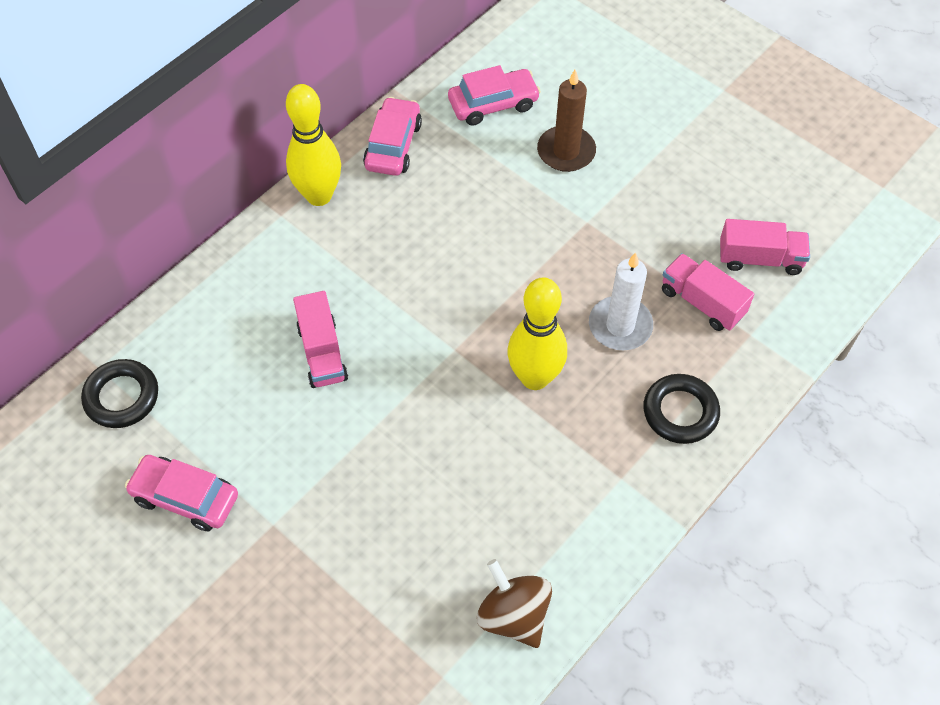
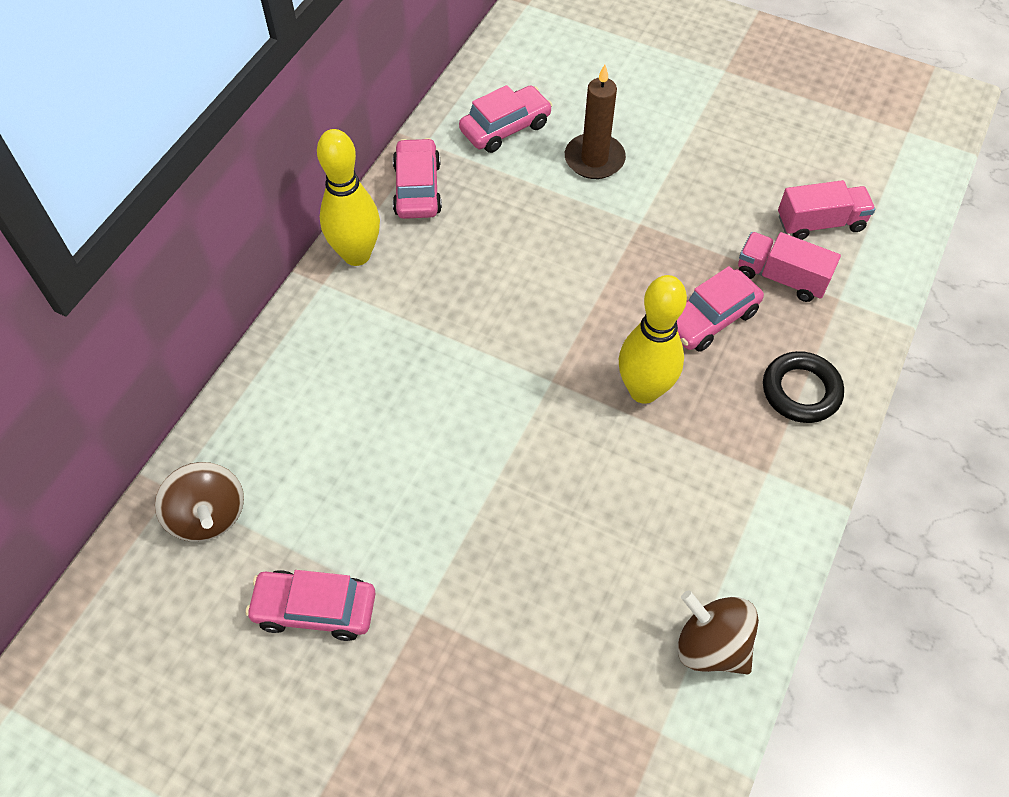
camera: 15 degrees left, 0 degrees up
black ring [81,359,158,428] -> brown spinning top [155,462,244,542]
pink truck [293,291,348,388] -> none
white candle [589,253,653,351] -> pink car [677,266,764,352]

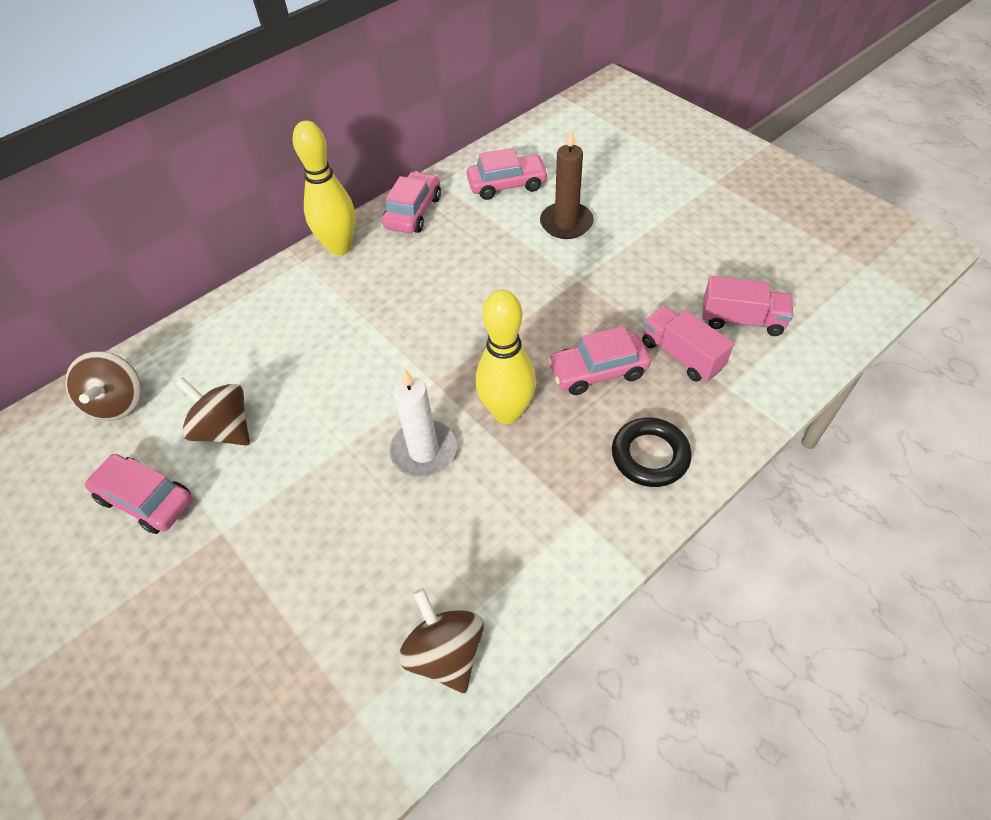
camera: 25 degrees right, 5 degrees down
none -> brown spinning top [176,377,250,446]
none -> white candle [389,368,457,477]

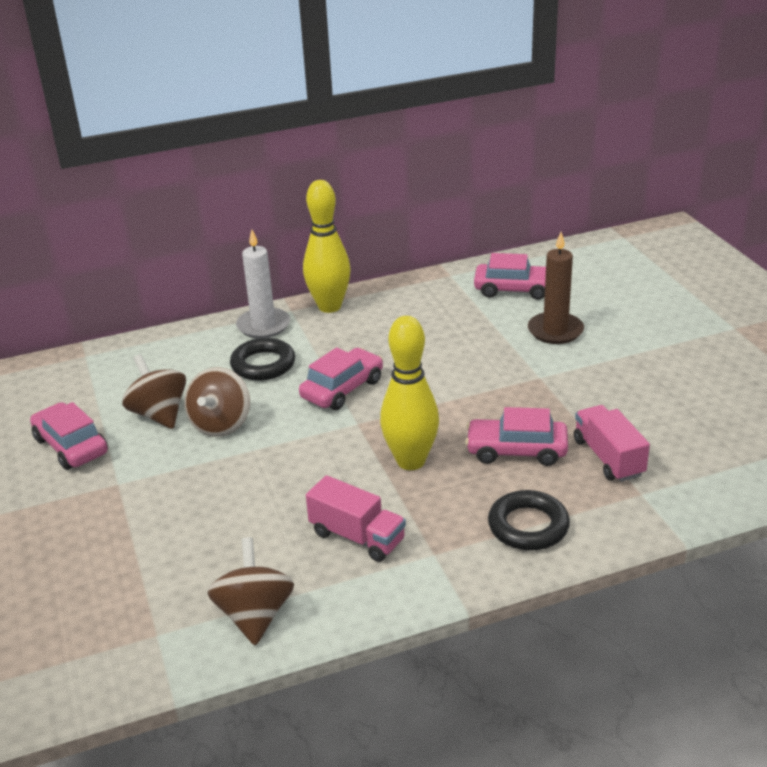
camera: 20 degrees right, 20 degrees down
brown spinning top [65,351,141,420] -> brown spinning top moved to [185,367,250,437]
pink car [382,171,441,233] -> pink car moved to [299,348,383,410]
white candle [389,368,457,477] -> white candle moved to [236,229,290,338]
pink truck [702,276,793,336] -> pink truck moved to [306,475,406,562]
none -> black ring [230,338,295,381]

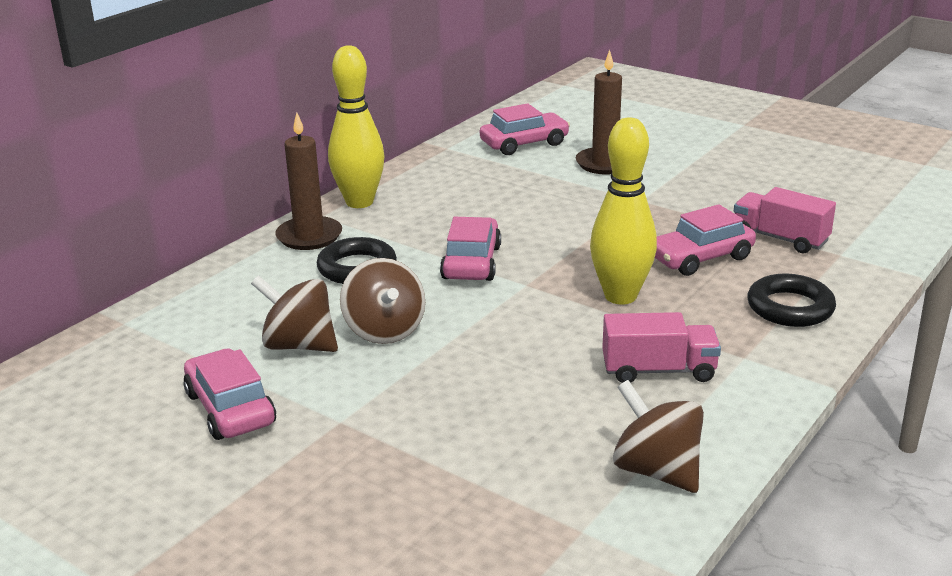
camera: 35 degrees left, 5 degrees down
pink car [30,402,108,470] -> pink car turned 45 degrees clockwise [183,349,276,440]
white candle [236,229,290,338] -> brown candle [275,113,342,250]

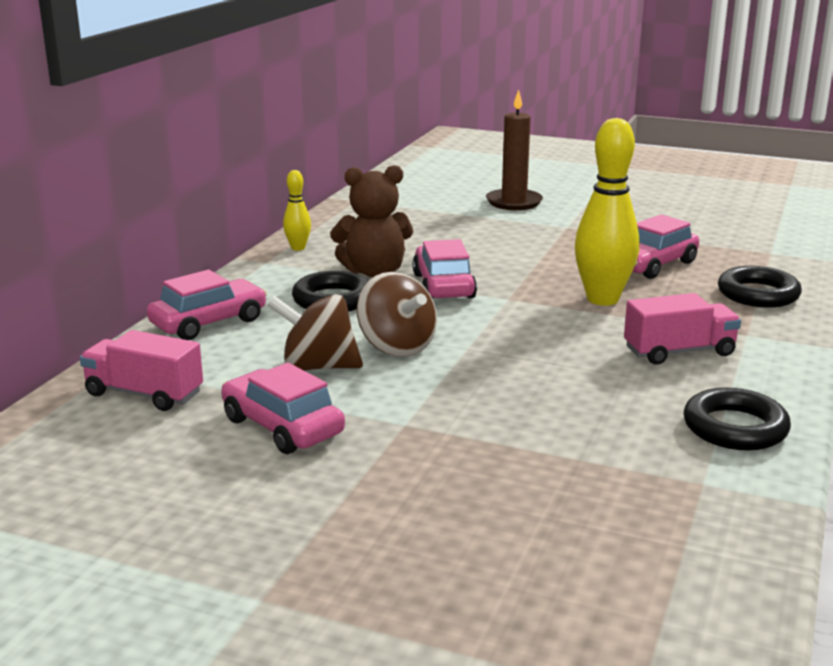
camera: 15 degrees left, 5 degrees down
brown candle [275,113,342,250] -> none
yellow bowling pin [328,45,384,208] -> yellow bowling pin [283,170,311,251], size x0.49
pink car [480,103,570,155] -> pink car moved to [147,270,267,340]
brown spinning top [613,380,704,493] -> black ring [684,388,791,451]
pink truck [734,187,836,253] -> pink truck moved to [80,330,203,411]
none -> brown teddy bear [330,165,413,277]

